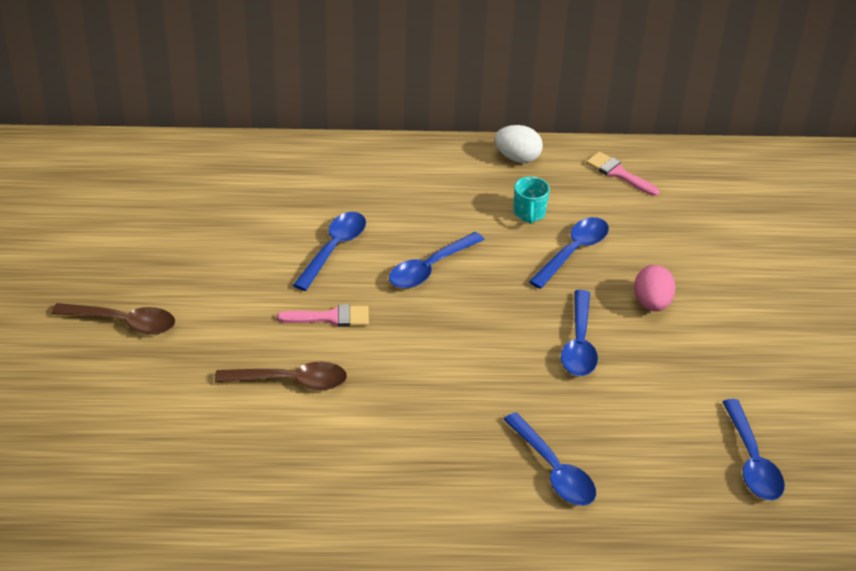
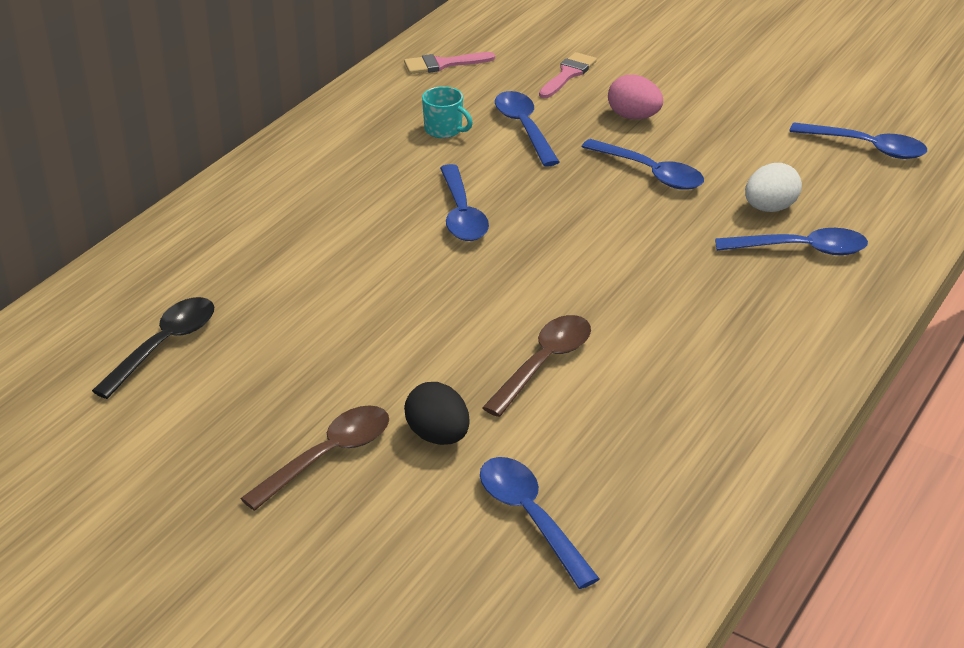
camera: 55 degrees left, 5 degrees down
pink brush [277,304,369,327] -> pink brush moved to [539,52,597,98]
blue spoon [293,212,366,291] -> blue spoon moved to [480,457,600,589]
white egg [494,125,543,163] -> white egg moved to [745,163,802,212]
none -> black spoon [92,297,214,399]
none -> black egg [404,382,470,445]

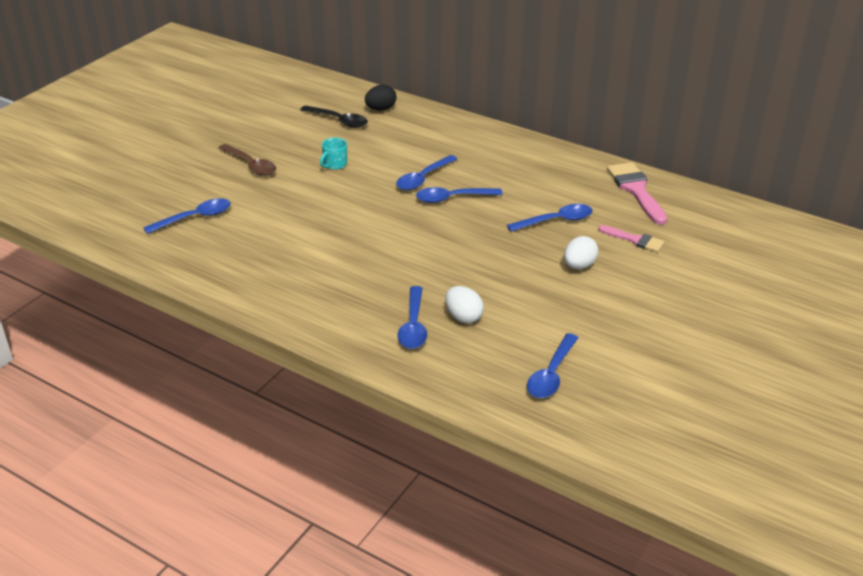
camera: 90 degrees right, 0 degrees up
pink brush [404,52,495,74] -> pink brush [607,162,667,225], size x1.67
black egg [404,382,470,445] -> black egg moved to [365,85,396,110]
turquoise mug [422,86,473,138] -> turquoise mug moved to [320,138,347,170]
brown spoon [482,315,591,417] -> none
blue spoon [581,139,704,190] -> blue spoon moved to [396,155,457,190]
pink egg [608,75,663,119] -> white egg [564,236,598,269]

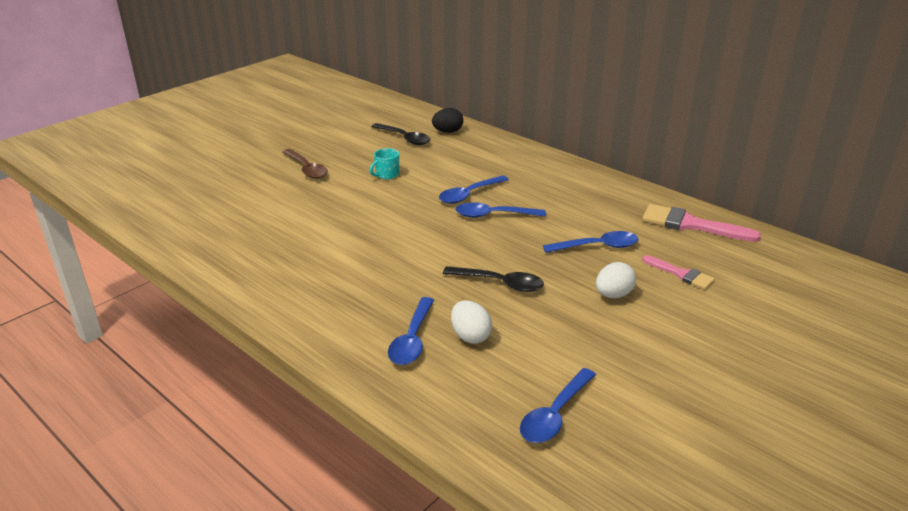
camera: 10 degrees right, 5 degrees down
blue spoon [143,198,231,234] -> none
pink brush [607,162,667,225] -> pink brush turned 60 degrees counterclockwise [642,204,761,242]
none -> black spoon [443,266,544,292]

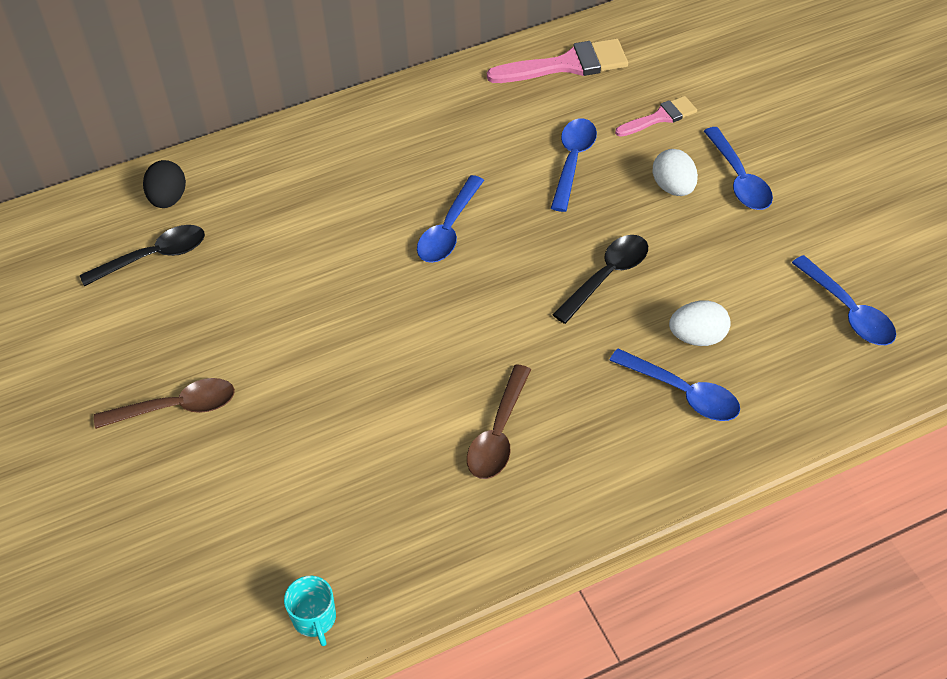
camera: 65 degrees left, 20 degrees up
turquoise mug [370,148,399,179] -> turquoise mug moved to [284,576,336,646]
blue spoon [439,175,509,204] -> blue spoon moved to [704,127,773,210]
pink brush [642,204,761,242] -> pink brush turned 150 degrees counterclockwise [487,38,628,83]
none -> brown spoon [467,364,531,479]

